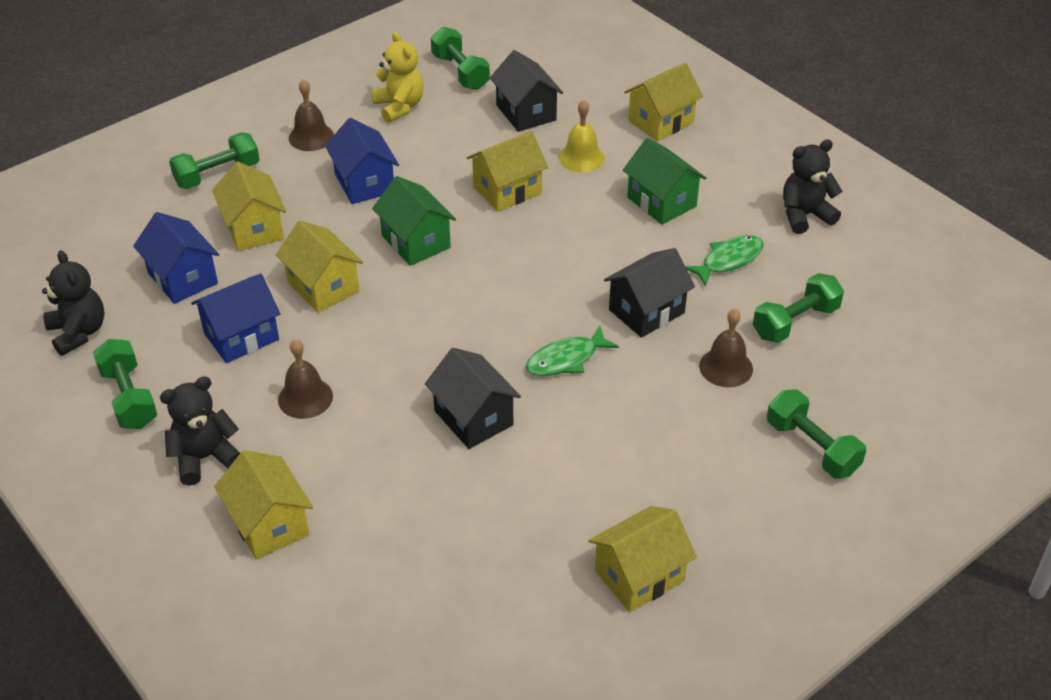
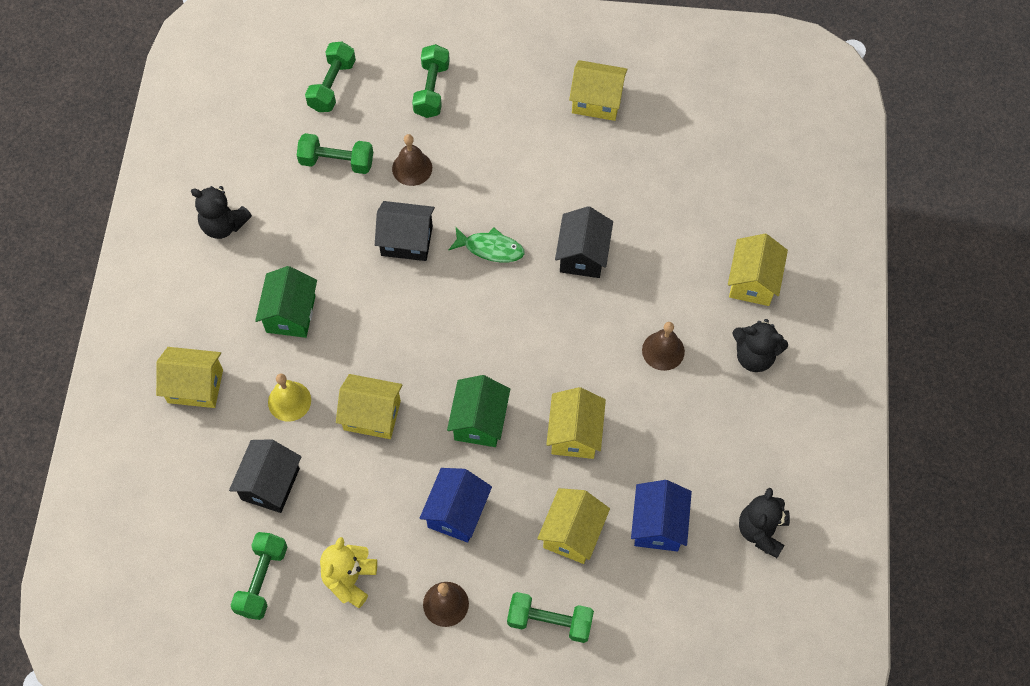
camera: 135 degrees left, 20 degrees up
green dumbbell [93,339,158,429] -> green dumbbell moved to [305,42,356,112]
blue house [191,274,280,363] -> none
green fish [685,235,764,286] -> none

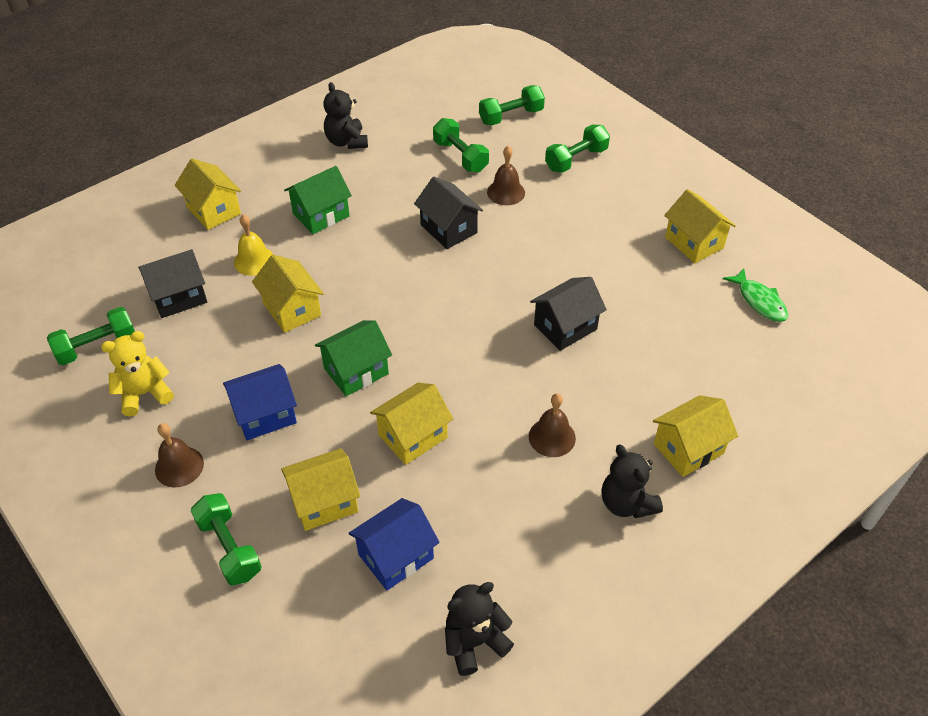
camera: 45 degrees right, 15 degrees down
green fish [448,227,525,262] -> green fish moved to [723,268,788,322]

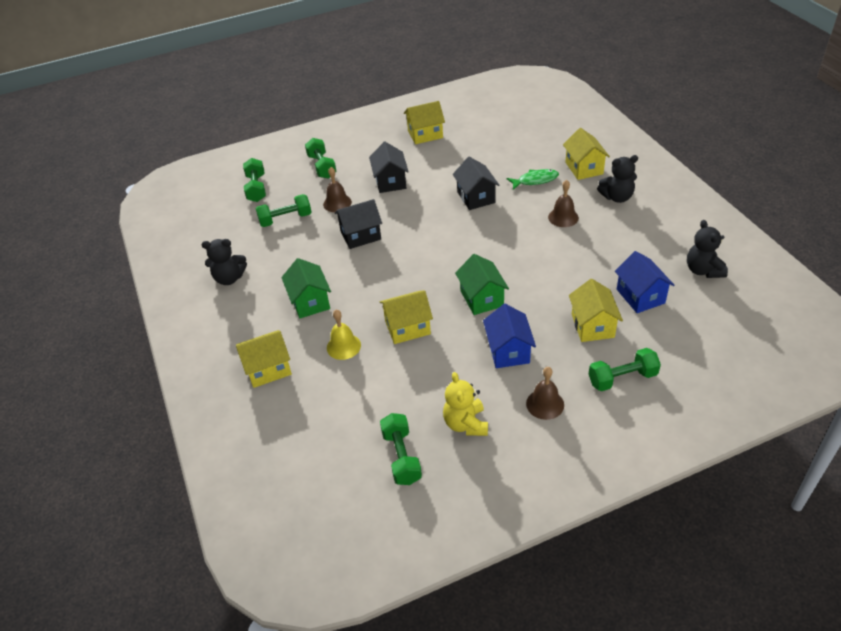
camera: 70 degrees left, 5 degrees down
black house [138,249,207,318] -> black house moved to [369,142,409,193]
yellow house [370,383,453,465] -> none
green fish [723,268,788,322] -> green fish moved to [507,169,559,190]

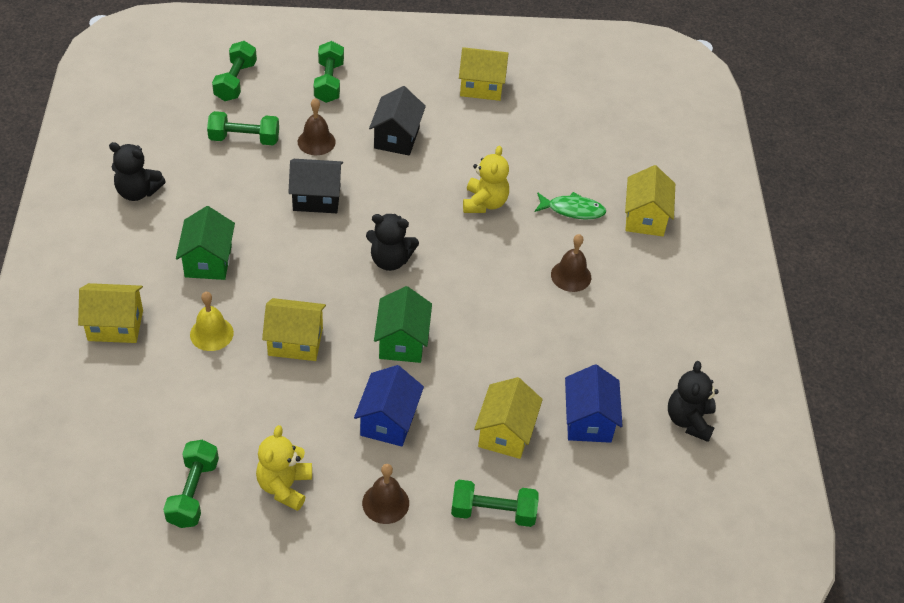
camera: 15 degrees right, 5 degrees up
black house [453,157,500,210] -> yellow teddy bear [463,146,509,213]
black teddy bear [597,155,638,203] -> black teddy bear moved to [366,214,419,271]

